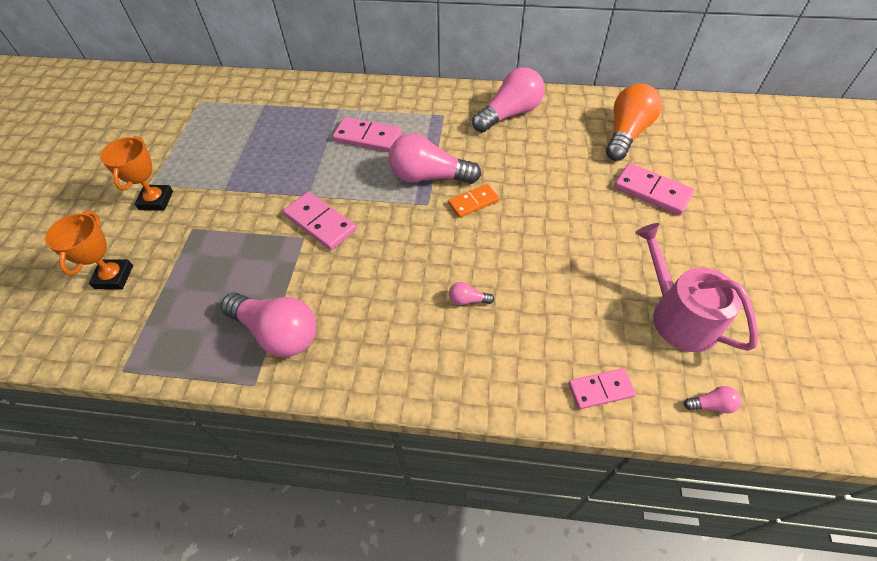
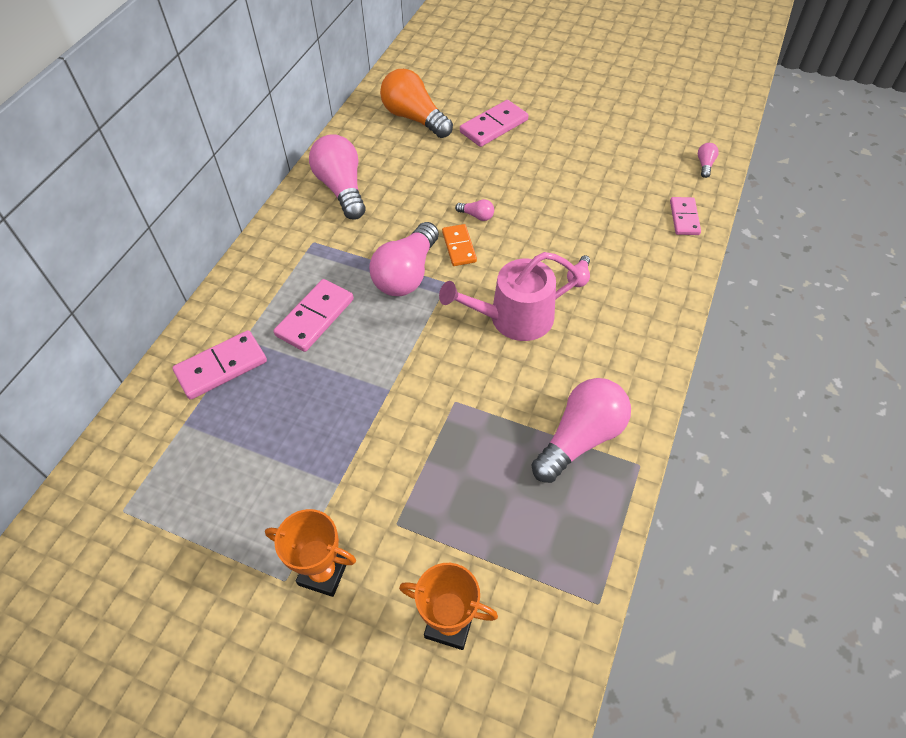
camera: 75 degrees left, 0 degrees up
pink domino [283,191,357,250] -> pink domino moved to [172,330,267,400]
pink watering can [635,223,758,352] -> pink watering can moved to [439,252,581,341]
none -> pink light bulb [455,199,494,221]

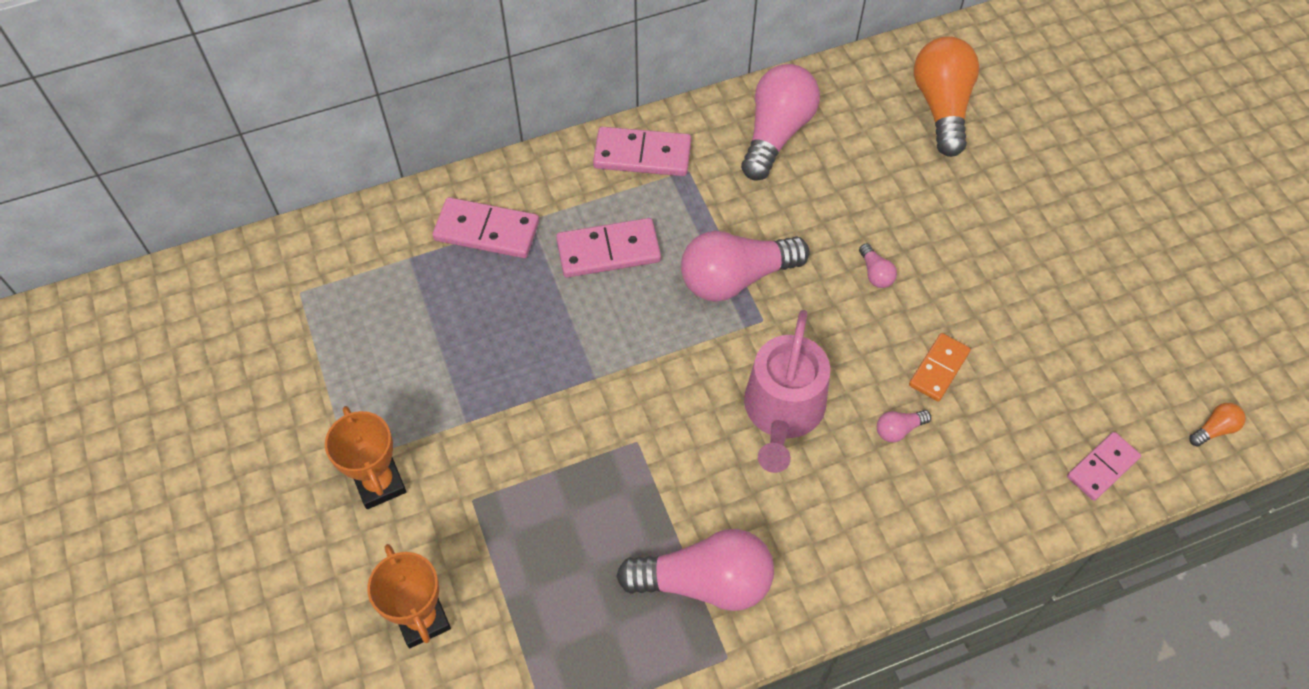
camera: 45 degrees right, 5 degrees up
pink watering can [439,252,581,341] -> pink watering can turned 105 degrees counterclockwise [744,310,830,473]
orange domino [442,224,477,266] -> orange domino moved to [909,333,971,402]
pink domino [460,100,528,147] -> pink domino moved to [593,127,691,176]
pink light bulb [698,143,719,178] -> orange light bulb [1189,403,1246,447]

